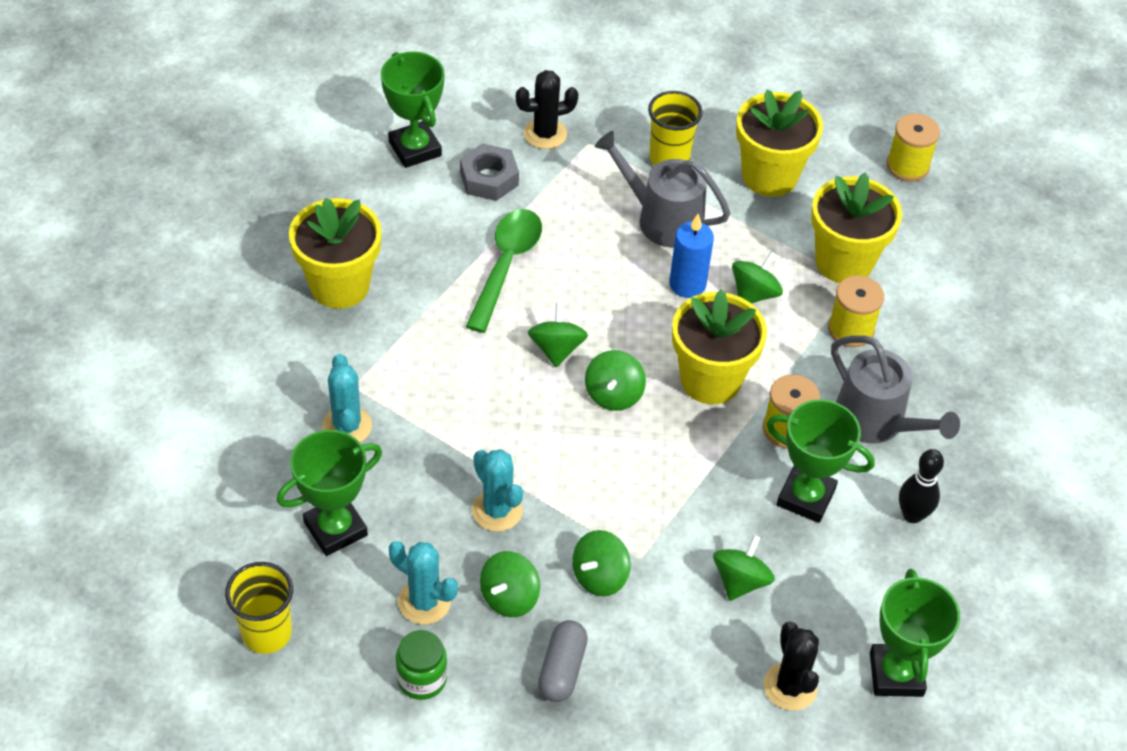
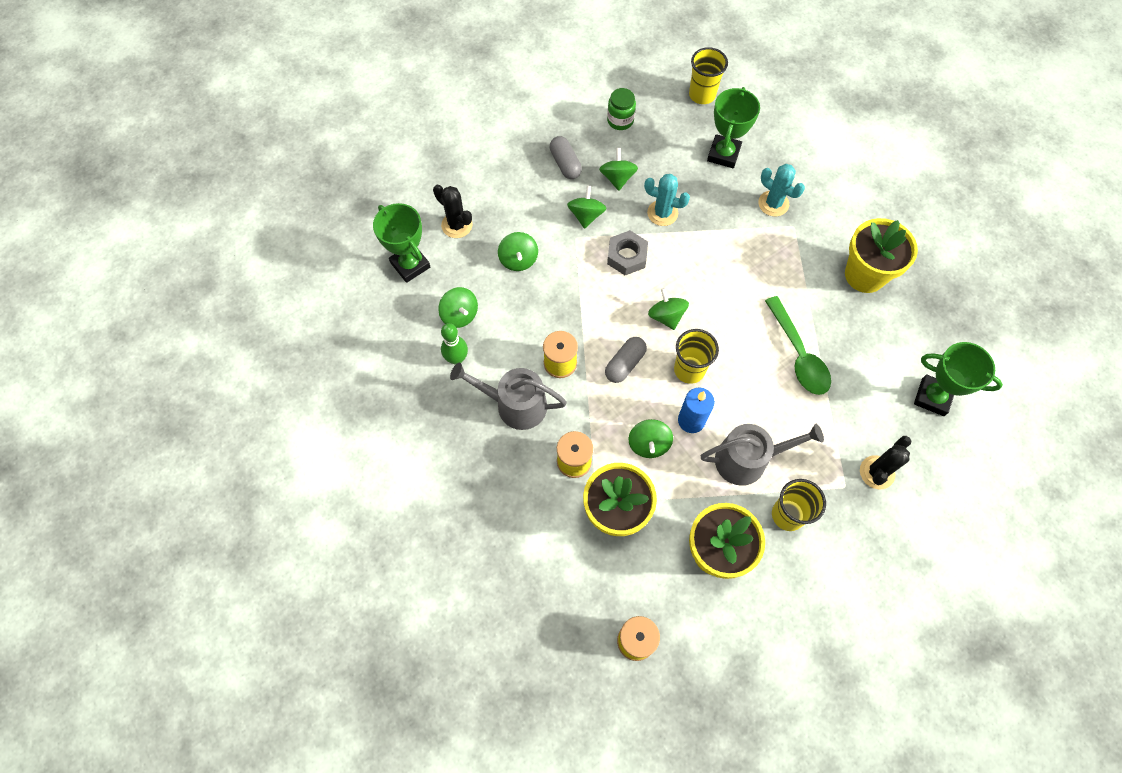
camera: 145 degrees right, 15 degrees up
turquoise cactus [389,541,458,625] -> none
grey nut [460,143,519,201] -> grey nut moved to [607,230,648,275]
green spinning top [528,303,588,367] -> green spinning top moved to [438,287,478,328]
yellow flower pot [672,289,767,404] -> grey capsule [605,337,647,383]
green trophy [767,399,875,523] -> none
black bowling pin [899,449,944,523] -> green bowling pin [441,323,468,365]
none -> yellow cup [674,329,719,384]

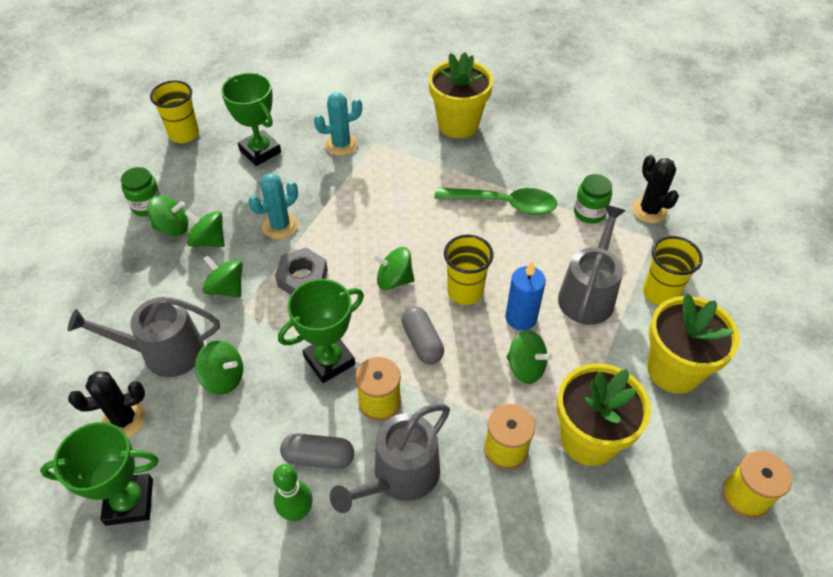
camera: 60 degrees left, 15 degrees down
green spinning top [438,287,478,328] -> green spinning top moved to [147,195,188,236]
grey capsule [550,136,582,179] -> grey capsule moved to [280,433,354,469]
green trophy [914,342,1003,416] -> green trophy moved to [278,279,364,383]
none -> grey watering can [68,297,220,377]
none -> green jar [574,174,612,224]

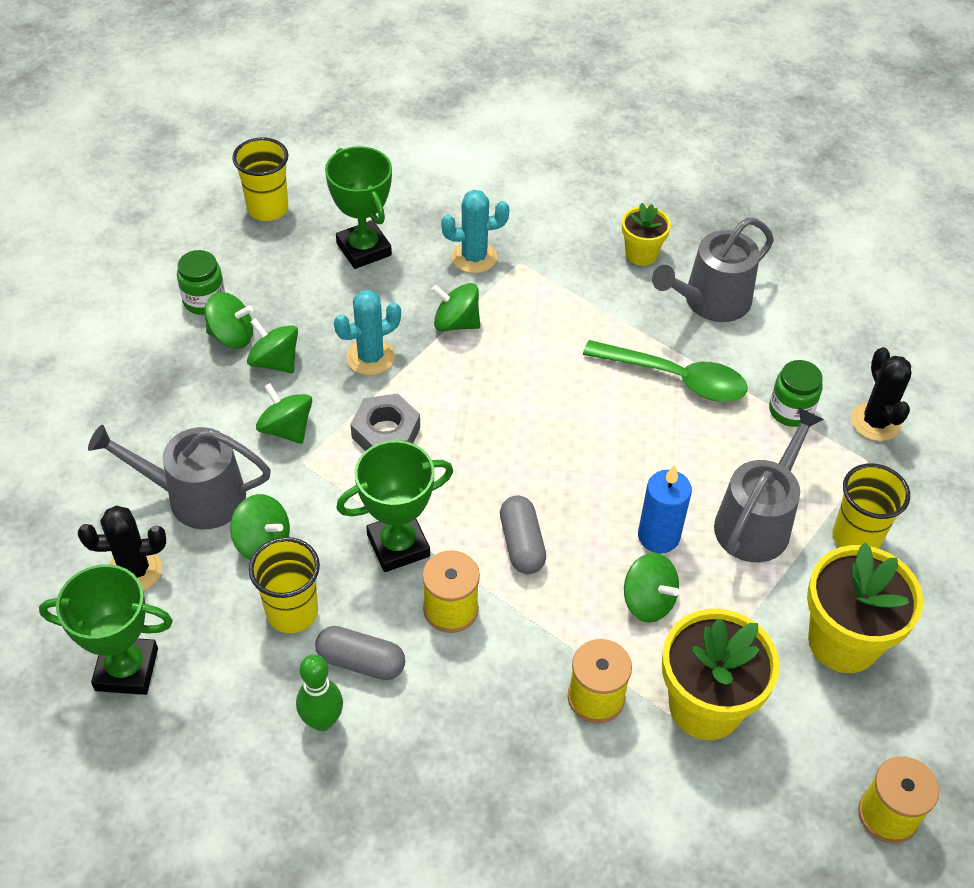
camera: 10 degrees right, 0 degrees up
grey watering can [330,404,450,513] -> grey watering can moved to [652,218,774,322]
green spinning top [372,247,414,290] -> green spinning top moved to [431,283,480,331]
yellow flower pot [429,52,493,138] -> yellow flower pot [622,203,671,266], size x0.56
yellow cup [444,234,494,305] -> yellow cup moved to [249,537,320,633]

